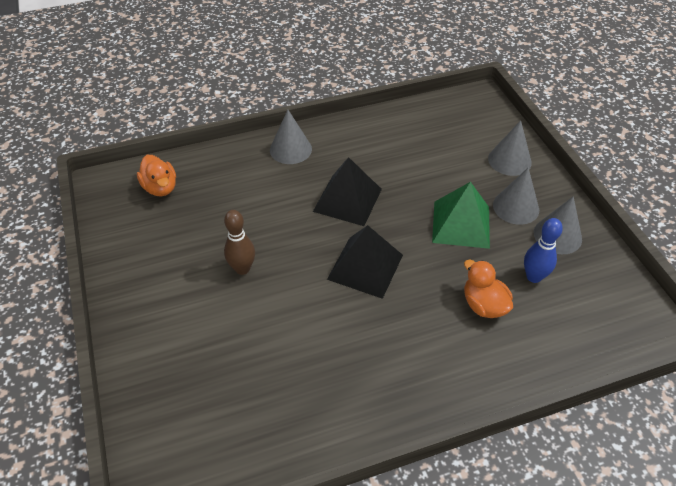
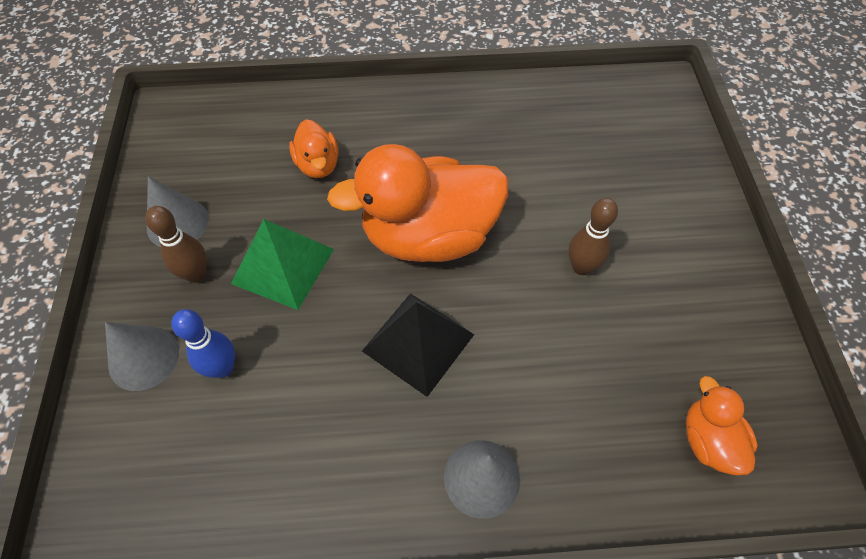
camera: 165 degrees left, 10 degrees up
black pyramid [327,225,403,299] -> orange duck [327,144,508,262]
grey cone [493,168,539,225] -> brown bowling pin [145,206,207,283]
blue bowling pin [524,218,563,283] -> blue bowling pin moved to [171,309,235,378]

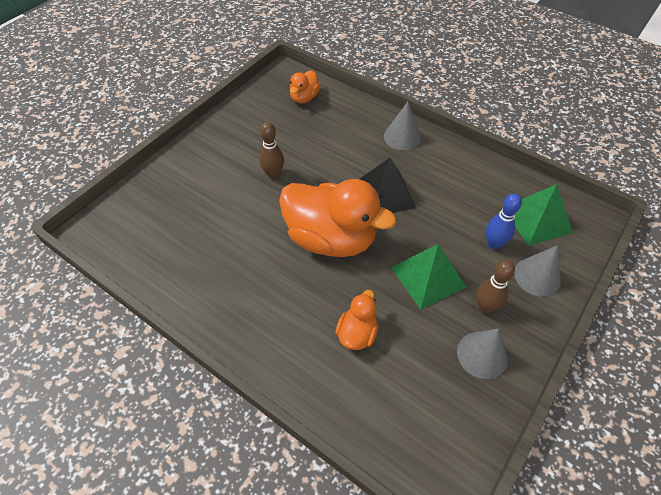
camera: 140 degrees left, 5 degrees down
none -> green pyramid [514,184,573,246]

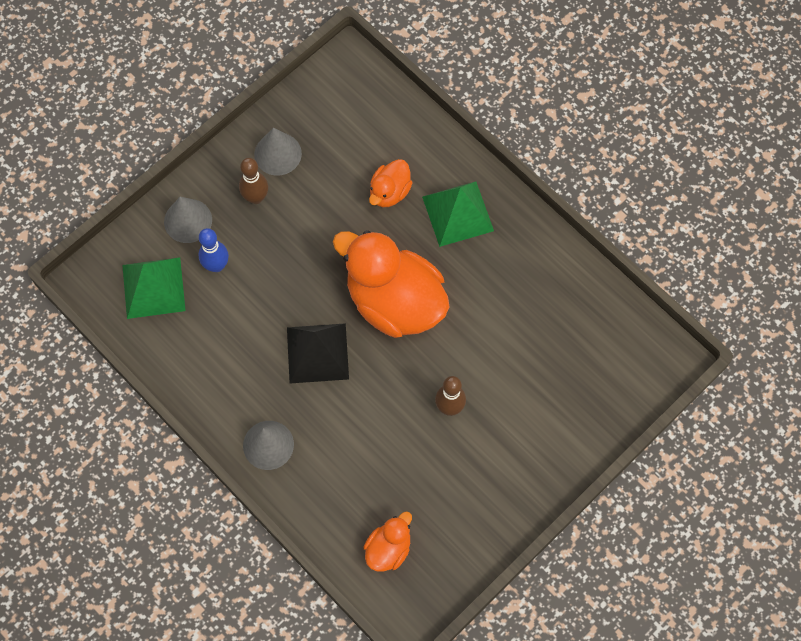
camera: 170 degrees left, 15 degrees up
green pyramid [391,244,466,310] -> green pyramid moved to [422,181,494,247]

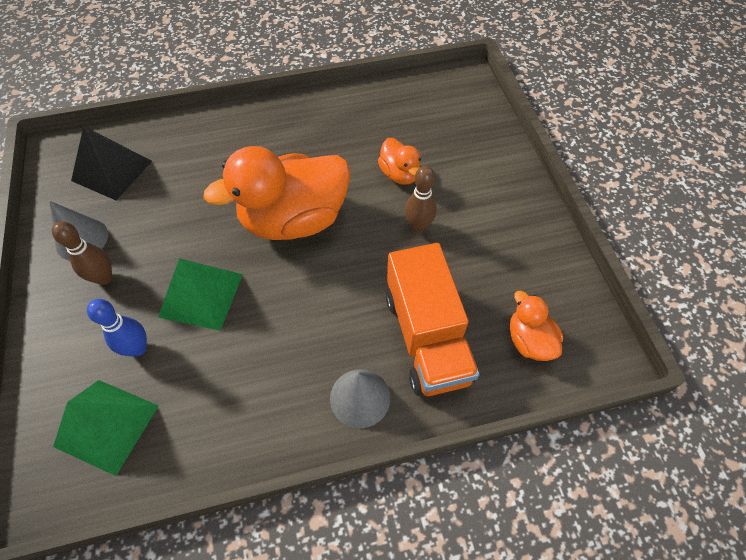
camera: 60 degrees left, 10 degrees down
grey cone [164,197,212,243] -> none
black pyramid [287,323,349,383] -> black pyramid moved to [71,126,152,200]
orange duck [369,159,413,207] -> orange duck moved to [378,138,421,185]
green pyramid [422,181,494,247] -> green pyramid moved to [158,258,243,331]
none -> orange truck [386,243,479,396]

